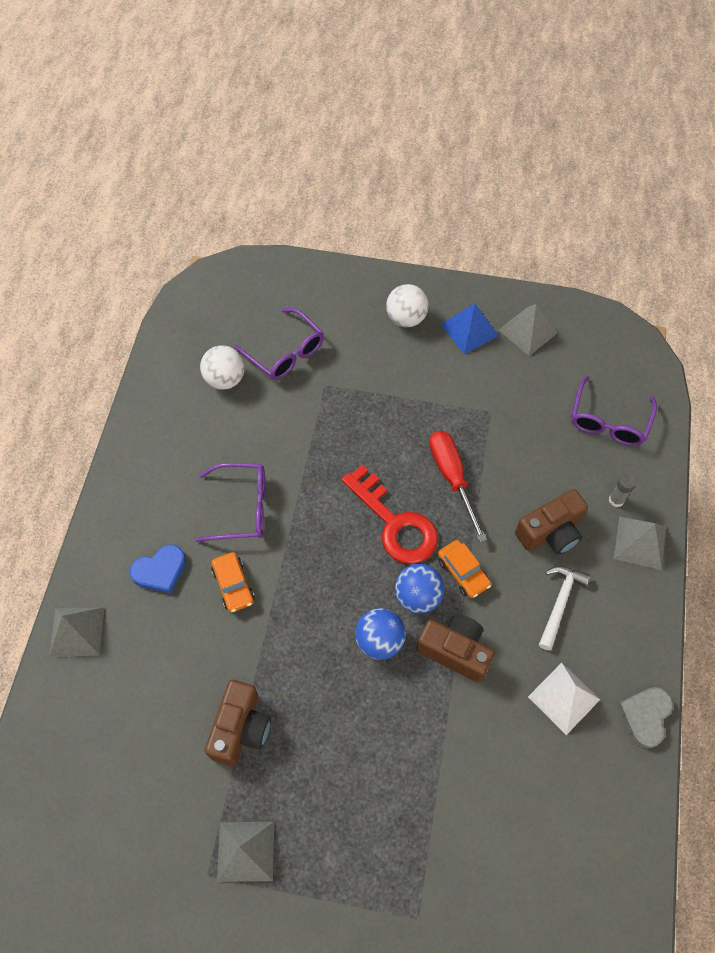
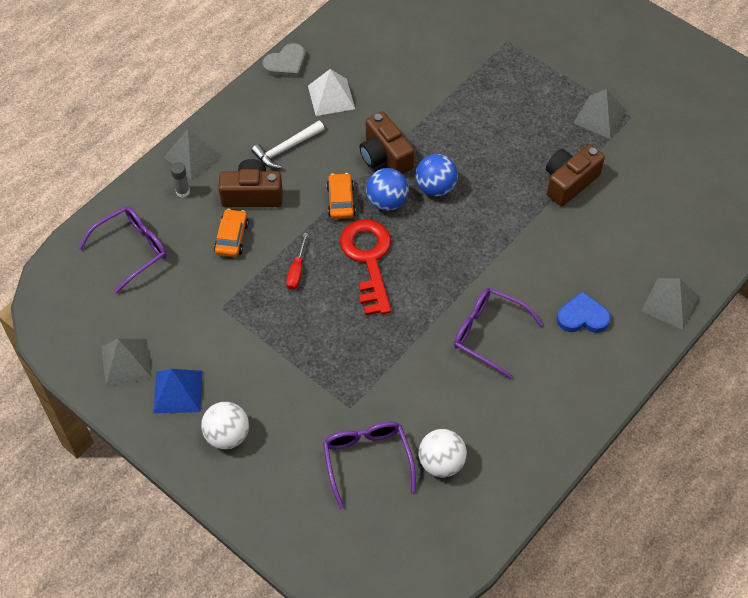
camera: 150 degrees left, 5 degrees down
orange car [211,552,254,612] -> orange car moved to [214,209,249,257]
red screwdriver [429,431,487,542] -> red screwdriver [286,233,308,290], size x0.57

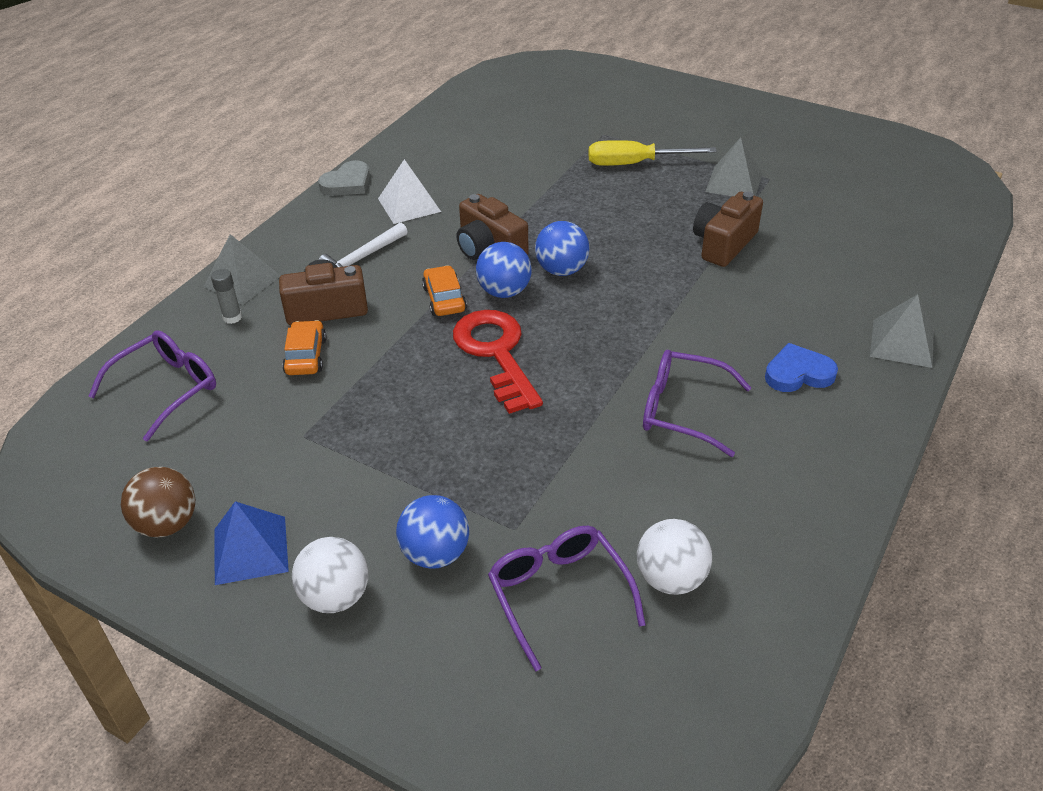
camera: 10 degrees left, 15 degrees down
grey pyramid [101,339,152,386] -> brown ball [121,467,195,538]
red screwdriver [286,233,308,290] -> none
none -> blue ball [396,495,469,569]
none -> yellow screwdriver [589,140,717,166]

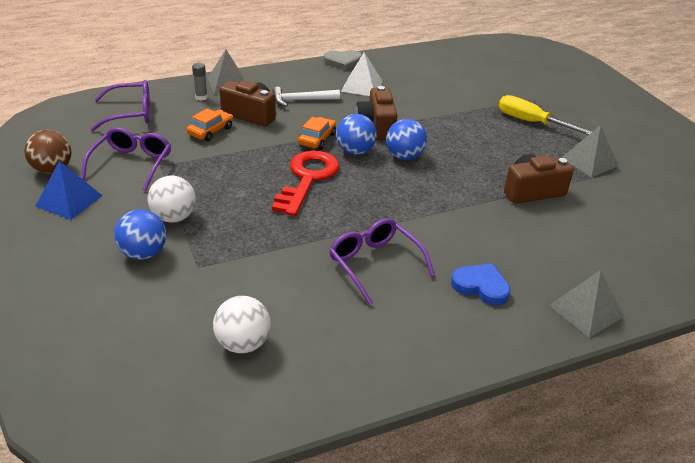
camera: 35 degrees right, 5 degrees down
white ball [292,537,368,613] -> white ball moved to [148,176,196,223]
purple glasses [488,526,646,672] -> purple glasses moved to [81,127,171,191]

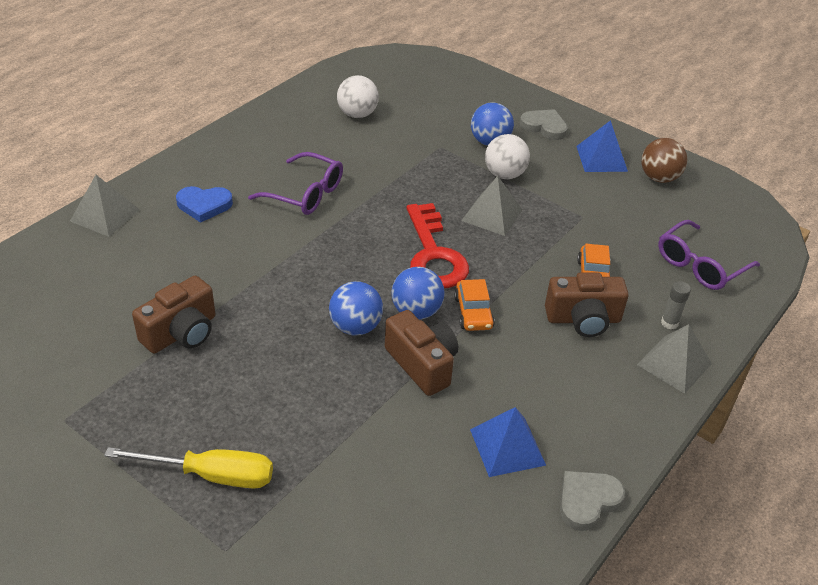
camera: 150 degrees right, 5 degrees up
purple glasses [81,127,171,191] -> none
white hammer [272,87,340,107] -> none
white pyramid [341,52,383,96] -> blue pyramid [470,407,546,477]
grey pyramid [561,125,619,178] -> grey pyramid moved to [461,176,522,236]
none -> grey heart [520,109,568,140]

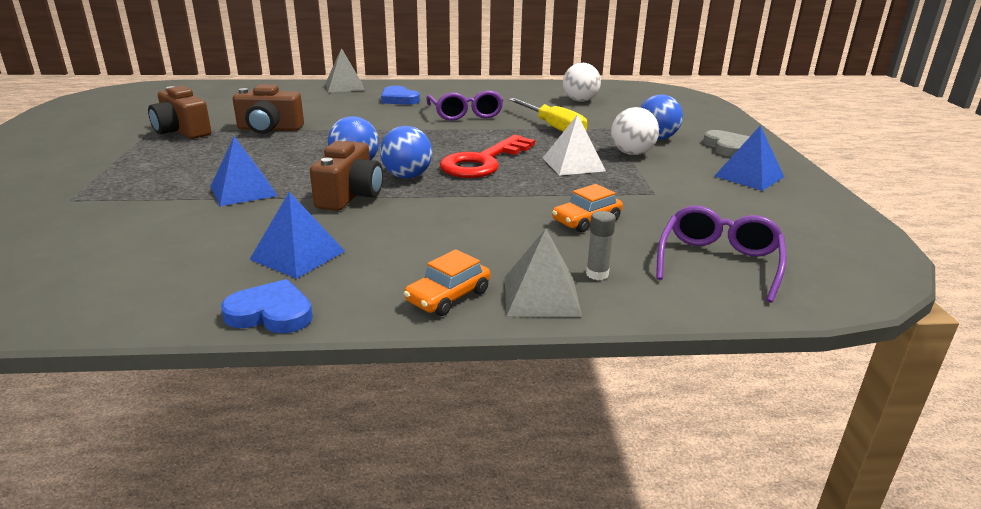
camera: 50 degrees right, 15 degrees down
yellow screwdriver [104,447,273,489] -> yellow screwdriver moved to [509,98,588,132]
orange car [454,279,495,331] -> orange car moved to [404,249,490,316]
grey pyramid [461,176,522,236] -> white pyramid [543,114,606,176]
brown camera [545,272,629,337] -> brown camera moved to [148,86,211,139]
grey heart [560,471,625,531] -> blue heart [221,279,313,333]
brown ball [641,138,687,183] -> none
purple glasses [658,220,760,290] -> purple glasses turned 105 degrees clockwise [656,206,787,303]
none -> blue pyramid [210,136,278,206]

